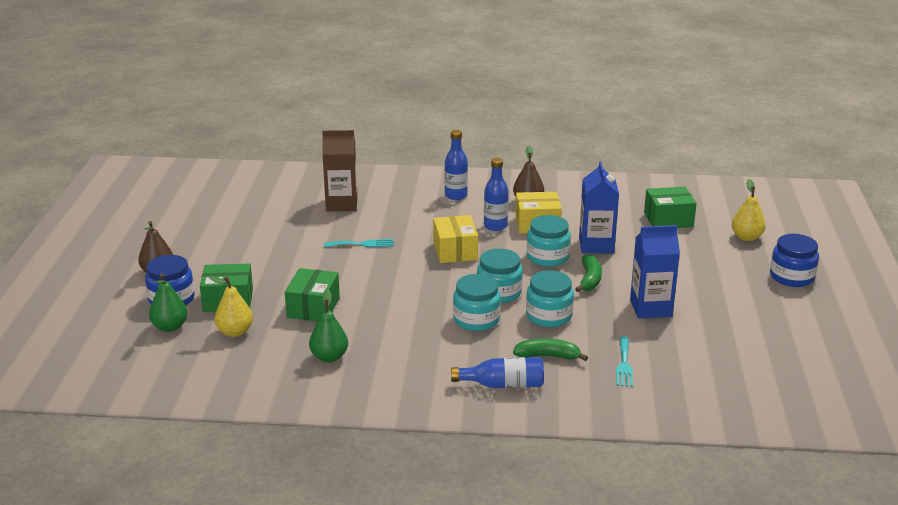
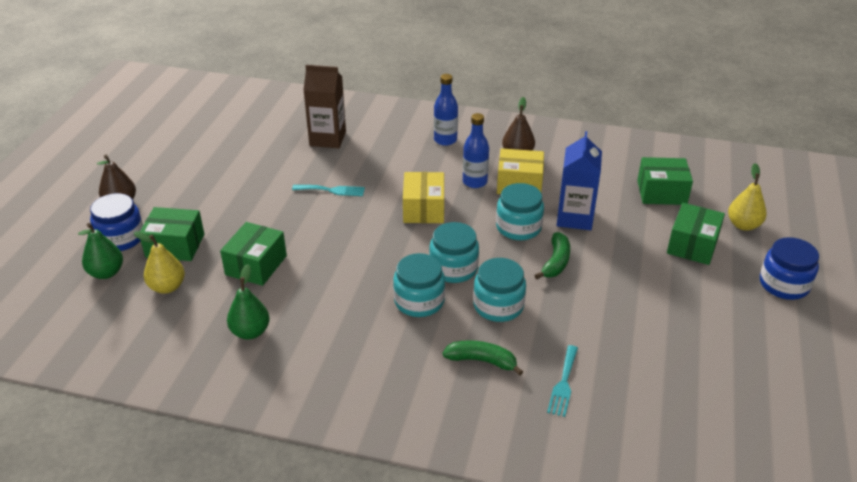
camera: 10 degrees right, 10 degrees up
blue bottle [451,357,544,388] -> none
blue carton [630,225,680,318] -> none
none -> green box [667,203,725,265]

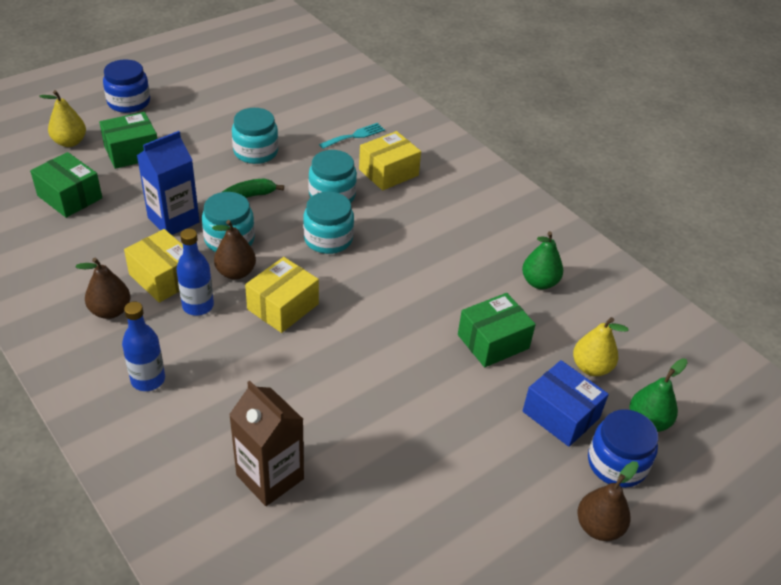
camera: 145 degrees left, 5 degrees up
green box [140,207,204,261] -> blue box [523,360,609,447]
turquoise fork [292,185,365,196] -> none
turquoise jar [393,253,445,317] -> turquoise jar moved to [232,108,278,164]
green banana [443,340,523,376] -> yellow box [359,131,421,191]
none -> brown pear [212,220,256,280]

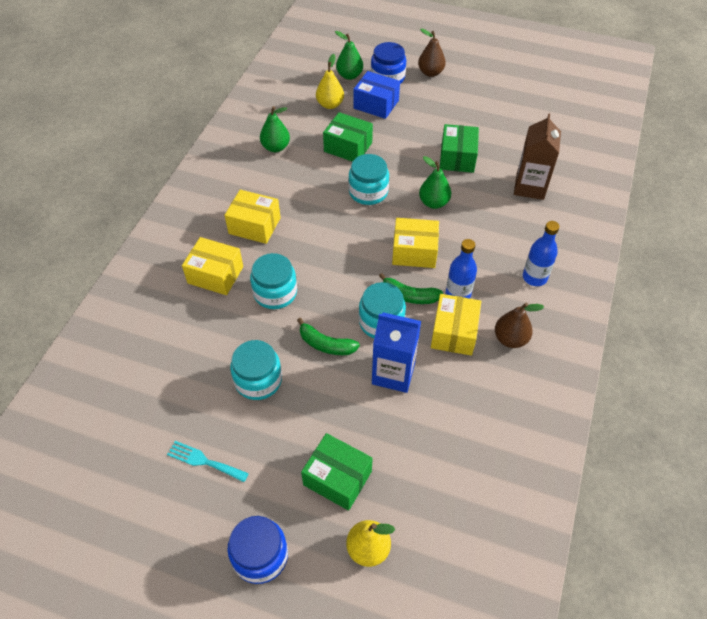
camera: 120 degrees left, 10 degrees up
green box [30,152,102,218] -> green box moved to [440,124,479,173]
brown pear [212,220,256,280] -> green banana [379,273,443,304]
turquoise jar [303,191,354,254] -> turquoise jar moved to [348,154,389,205]
turquoise fork [319,123,385,149] -> turquoise fork moved to [167,441,249,482]
blue box [523,360,609,447] -> blue box turned 75 degrees counterclockwise [353,71,400,119]
none -> yellow box [224,190,281,244]
none -> green pear [419,156,451,209]

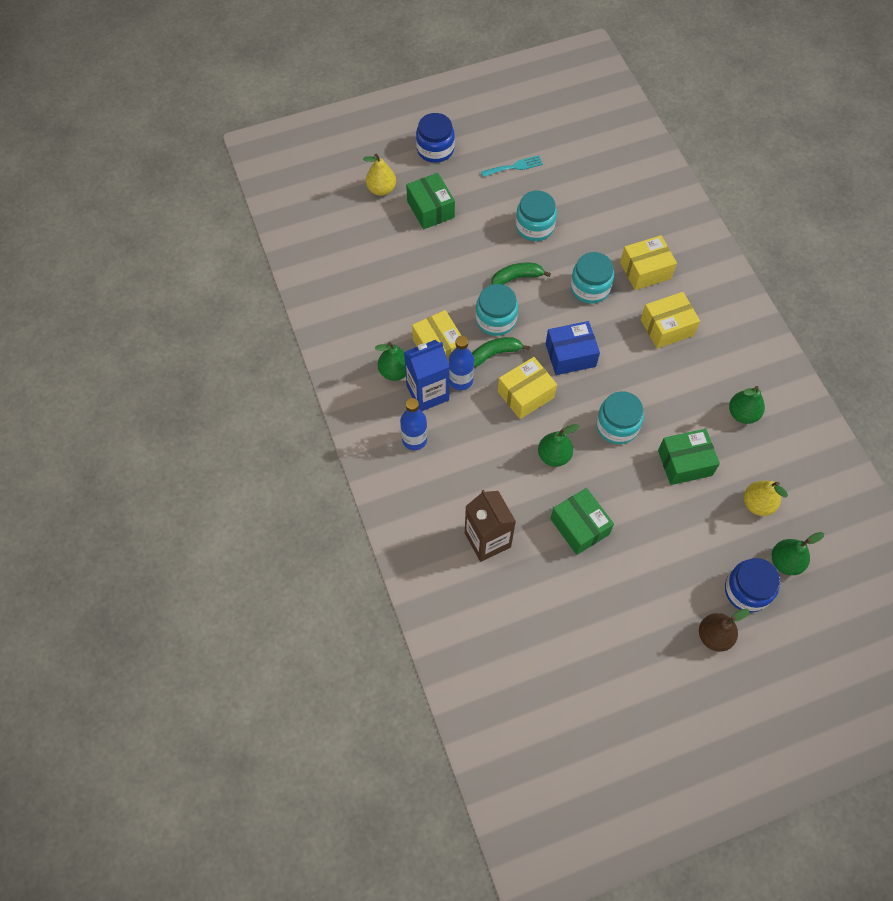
camera: 140 degrees right, 10 degrees up
green box [301,433,373,511] -> green box turned 75 degrees clockwise [406,173,455,229]
blue box [353,71,400,119] -> blue box moved to [546,321,600,375]
blue carton [372,312,421,393] -> blue carton moved to [404,340,450,411]
brown pear [495,302,544,348] -> green pear [375,342,406,381]

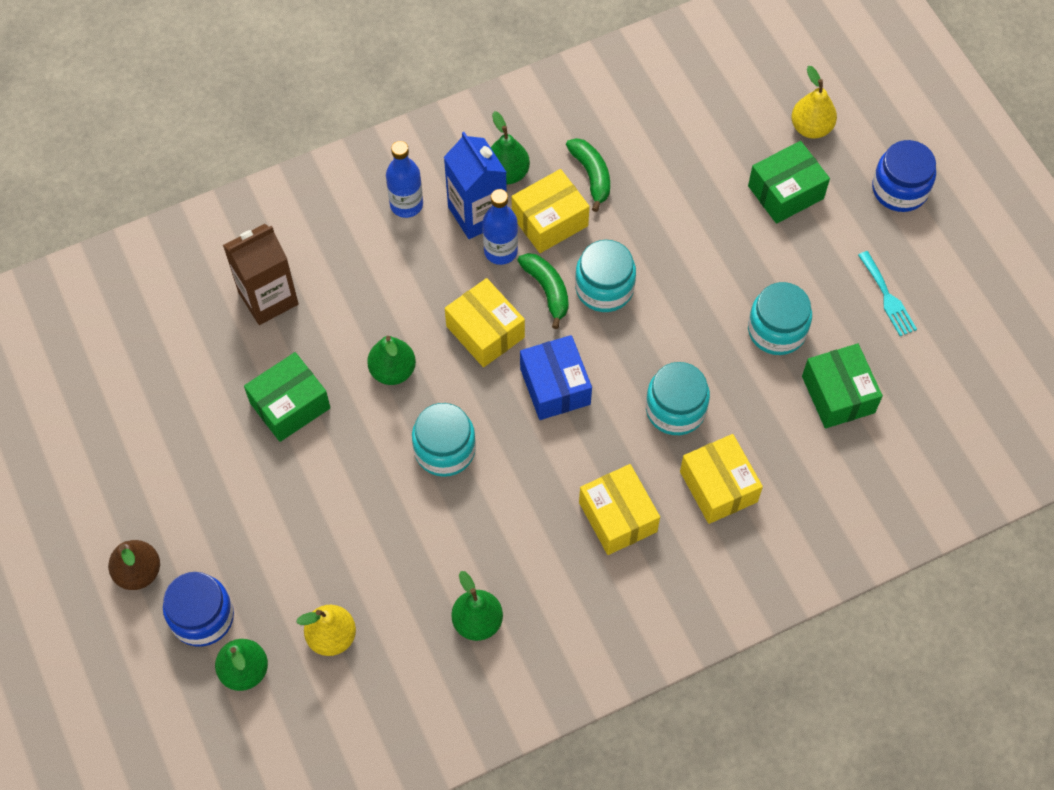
camera: 85 degrees right, 0 degrees up
green banana [492,263,551,285] -> green banana moved to [566,138,610,212]
green box [658,429,720,485] -> green box moved to [802,343,883,429]

